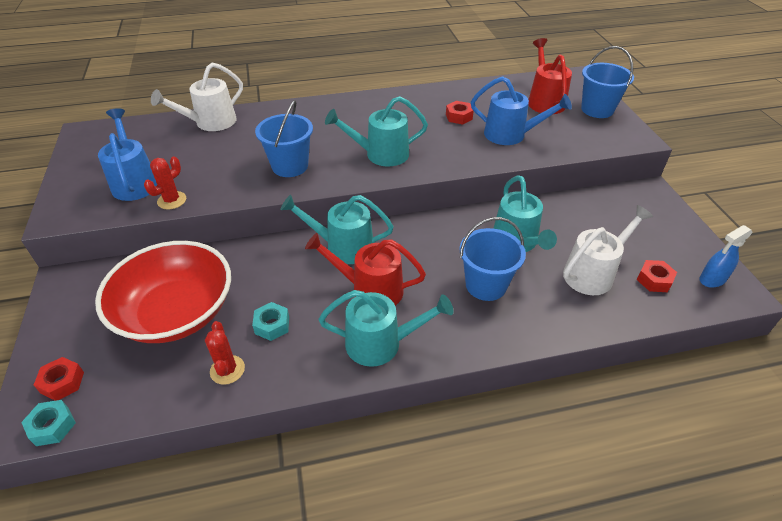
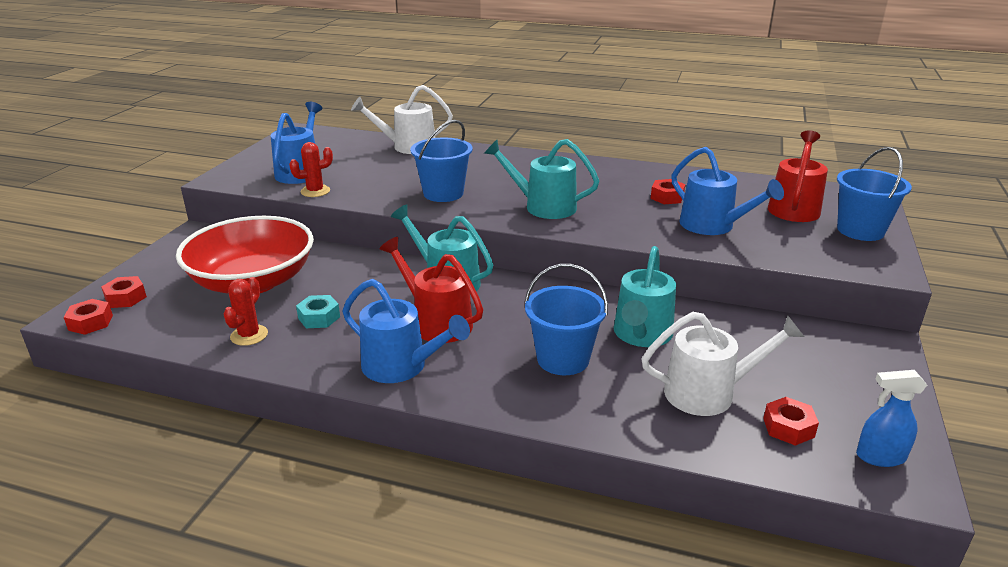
camera: 30 degrees right, 15 degrees down
turquoise nut [21,400,76,446] -> red nut [64,299,113,335]
turquoise watering can [319,290,454,367] -> blue watering can [342,279,470,383]

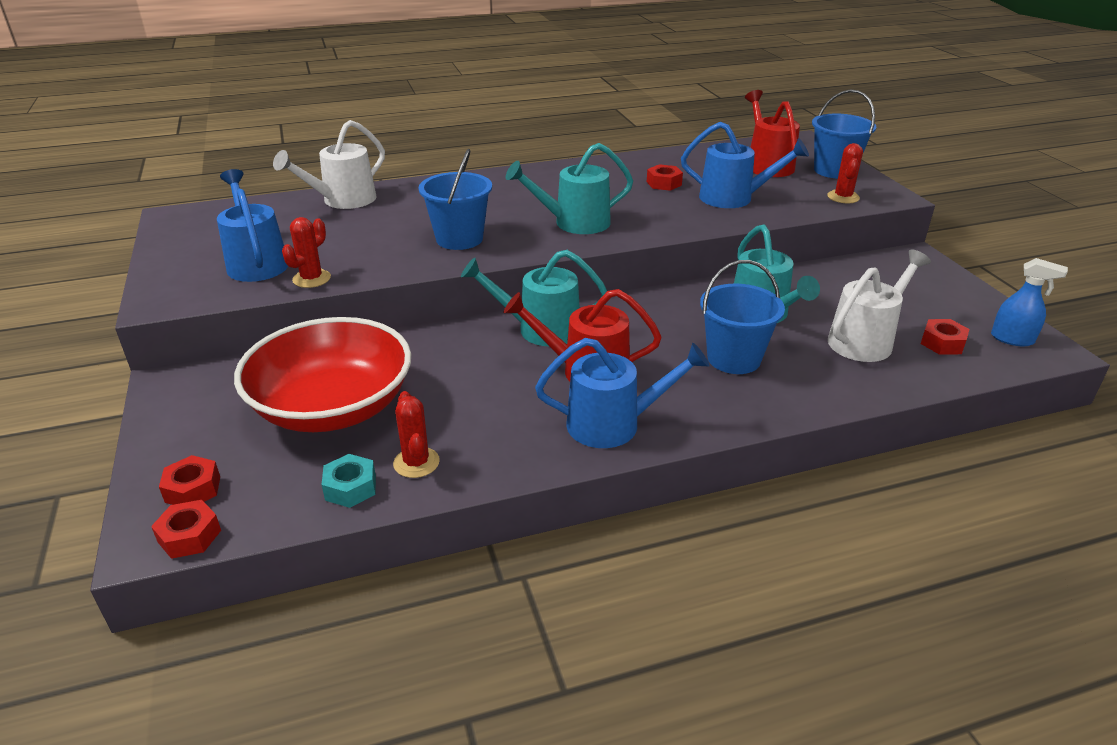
camera: 35 degrees left, 5 degrees up
turquoise nut [296,295,340,328] -> turquoise nut moved to [322,454,376,508]
blue spray bottle [856,370,927,467] -> blue spray bottle turned 120 degrees counterclockwise [991,258,1068,346]
none -> red cactus [827,143,863,203]

